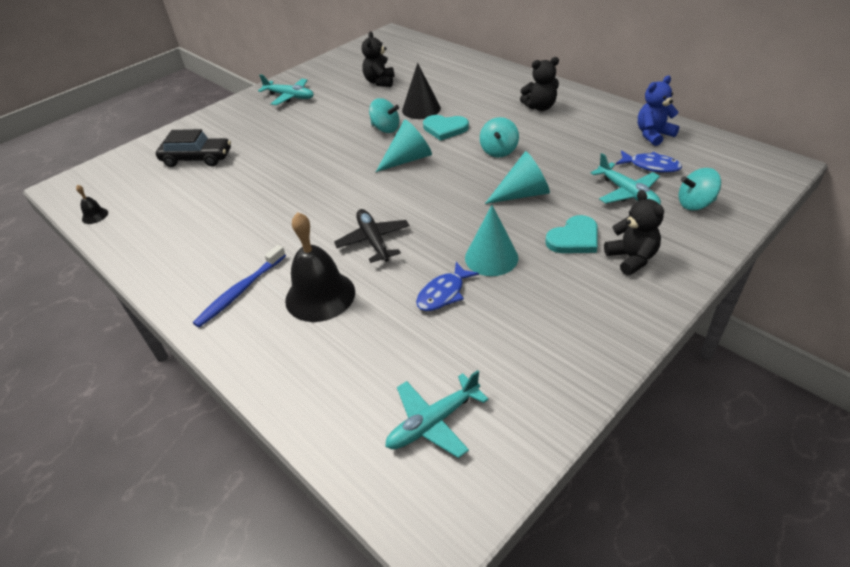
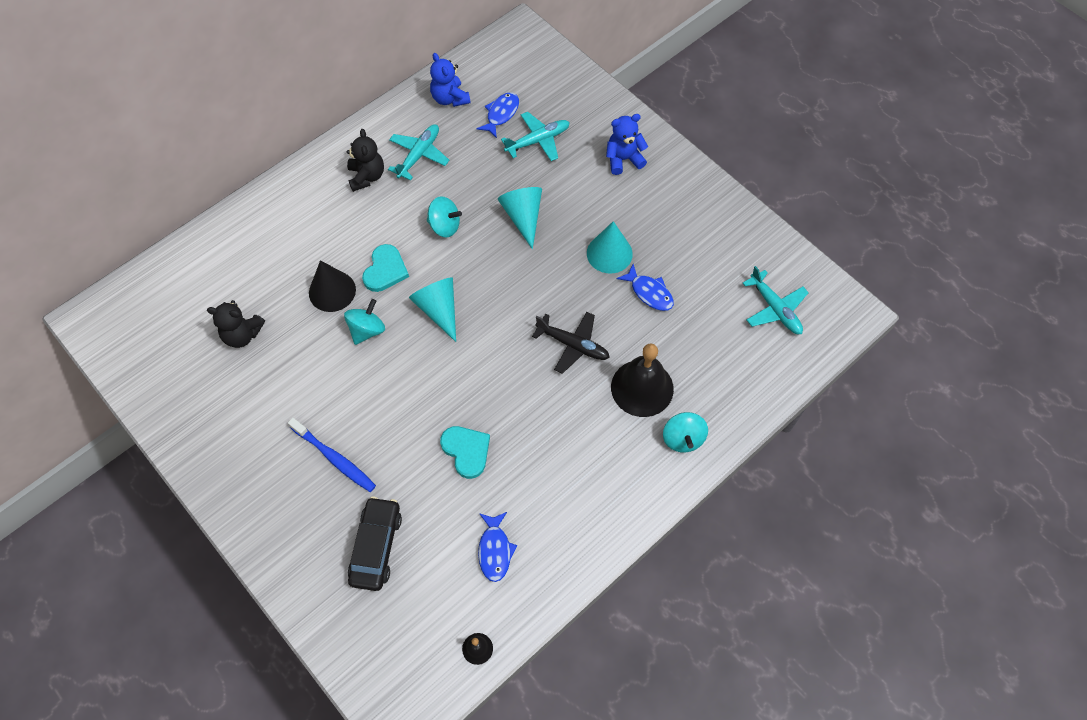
camera: 90 degrees left, 20 degrees up
blue toothbrush [193,245,286,327] -> blue toothbrush moved to [288,418,376,492]
turquoise plane [258,74,314,106] -> turquoise plane moved to [388,124,449,181]
black plane [334,209,409,263] -> black plane turned 135 degrees counterclockwise [532,312,610,374]
turquoise heart [545,215,598,253] -> turquoise heart moved to [440,426,490,479]
black teddy bear [604,190,664,275] -> blue teddy bear [606,114,648,175]
turquoise spinning top [679,168,721,210] -> turquoise spinning top moved to [663,412,708,453]
none -> blue fish [478,512,517,582]

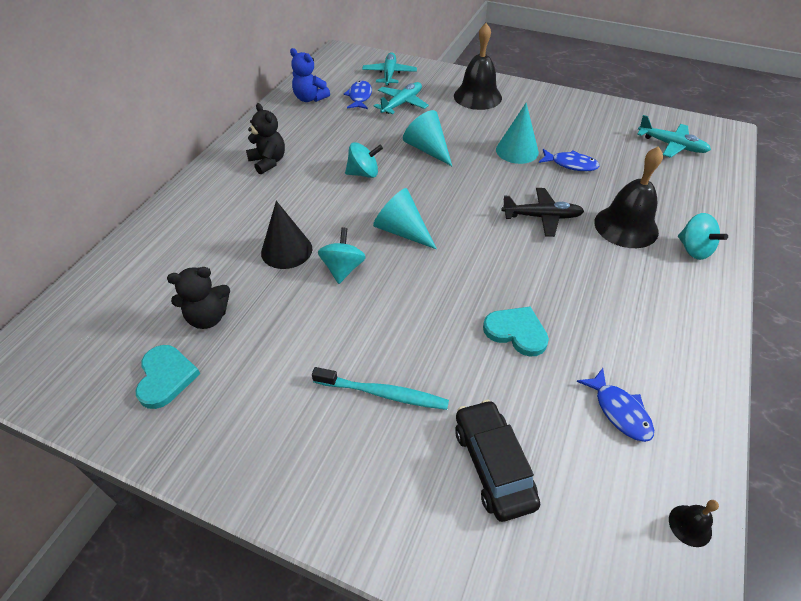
camera: 25 degrees left, 15 degrees down
blue toothbrush [288,418,376,492] -> turquoise toothbrush [312,367,449,410]
turquoise heart [362,244,409,292] -> turquoise heart moved to [135,345,200,409]
turquoise plane [388,124,449,181] -> turquoise plane moved to [362,52,417,86]
blue teddy bear [606,114,648,175] -> black bell [454,23,502,110]

